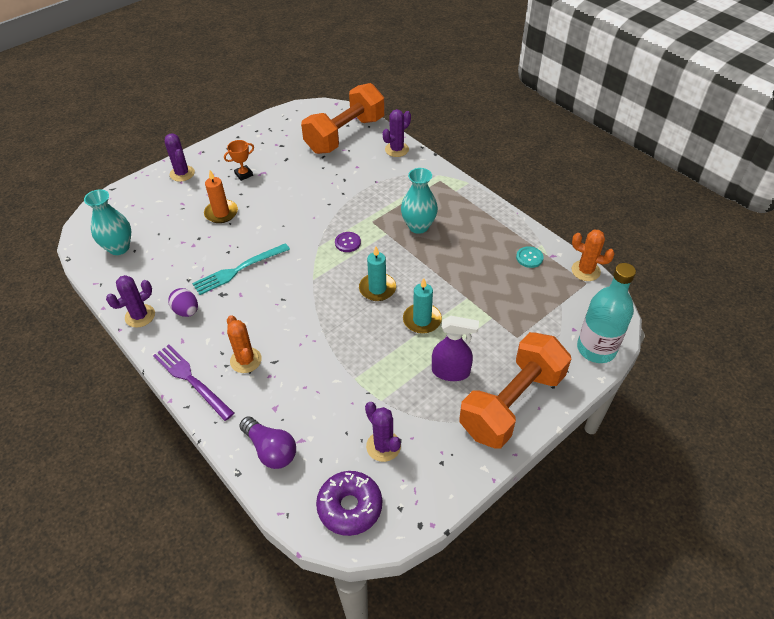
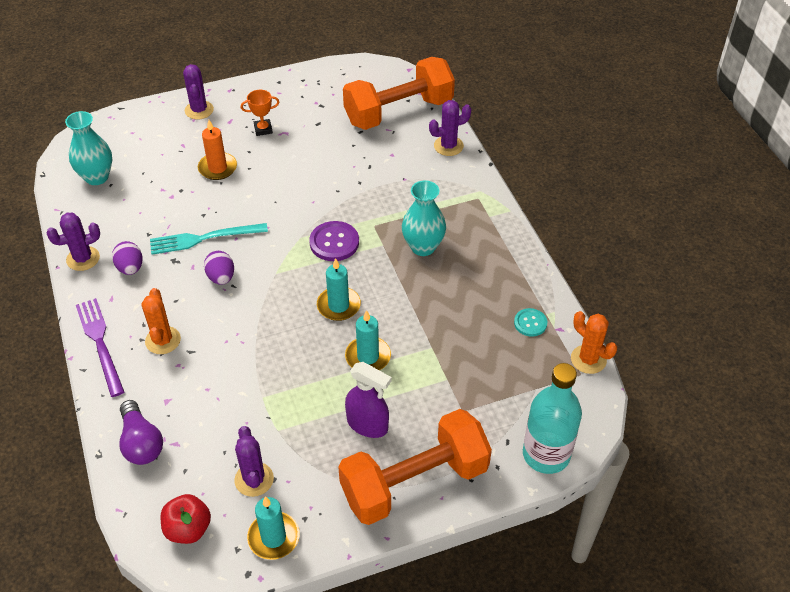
camera: 20 degrees right, 0 degrees up
purple donut [316,471,382,536] -> red apple [160,494,211,544]
purple button [335,232,361,252] -> purple button [310,221,359,261], size x1.61
none -> purple egg [204,251,234,285]
none -> turquoise candle [247,496,299,560]

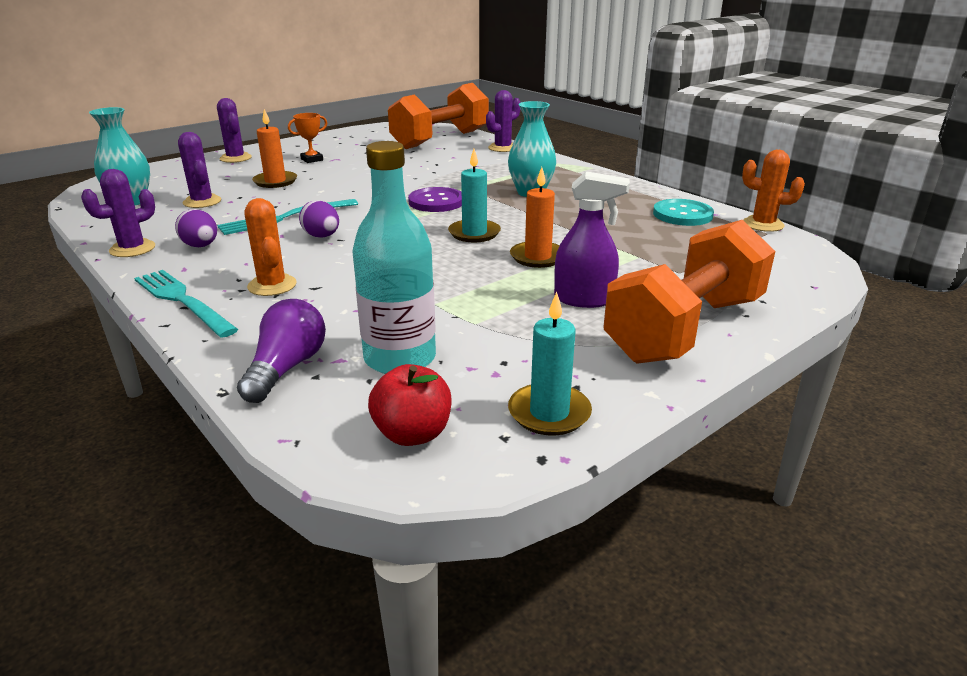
camera: 20 degrees left, 20 degrees down
purple fork [76,298,124,397] -> turquoise fork [134,270,238,338]
purple light bulb [119,400,163,465] -> purple light bulb turned 120 degrees counterclockwise [237,299,326,403]
purple cactus [235,426,274,497] -> purple cactus moved to [178,132,221,208]
turquoise candle [345,310,391,370] -> orange candle [510,167,560,268]
turquoise button [514,308,547,337] -> turquoise button [653,199,714,226], size x1.61
turquoise bottle [523,363,582,474] -> turquoise bottle moved to [353,141,436,374]

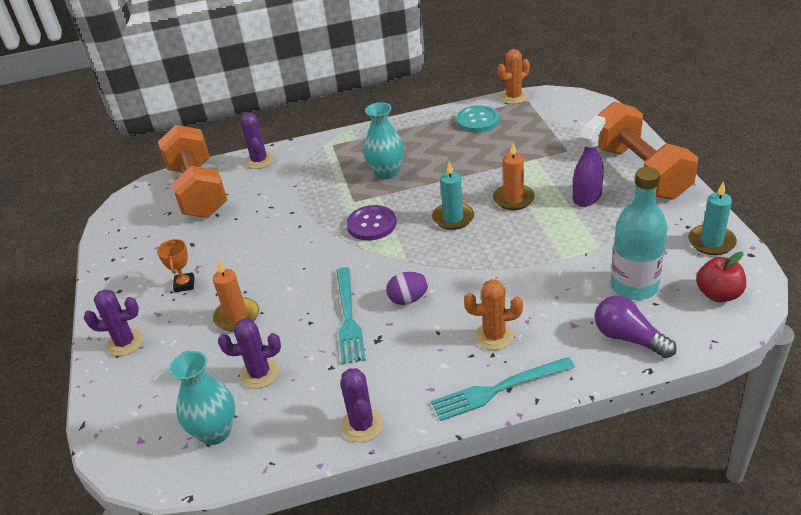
camera: 60 degrees left, 10 degrees up
purple egg [175,209,217,247] -> none

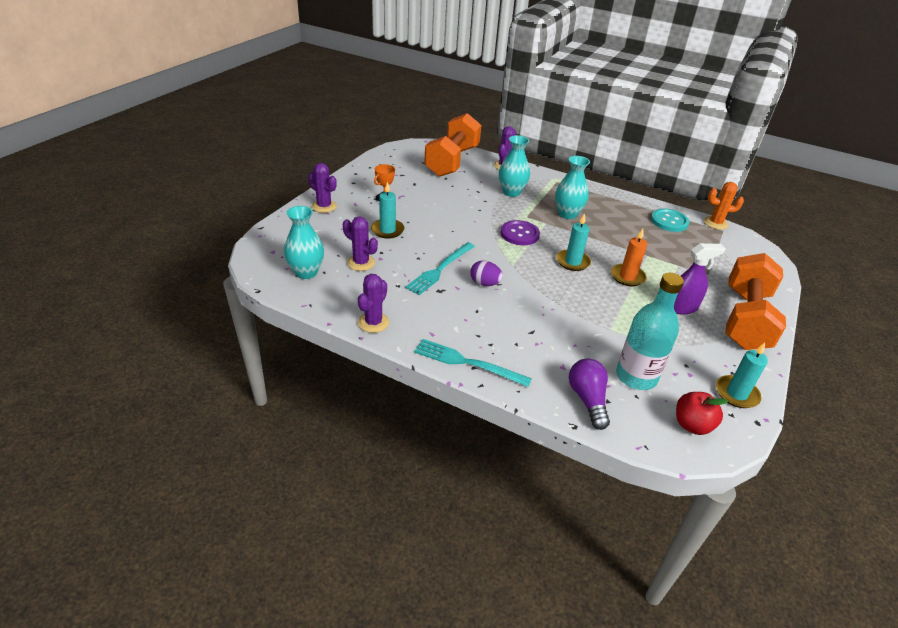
camera: 35 degrees right, 0 degrees up
orange candle [213,260,259,332] -> turquoise candle [371,182,405,238]
orange cactus [464,279,523,350] -> none
none -> turquoise vase [499,135,530,197]

